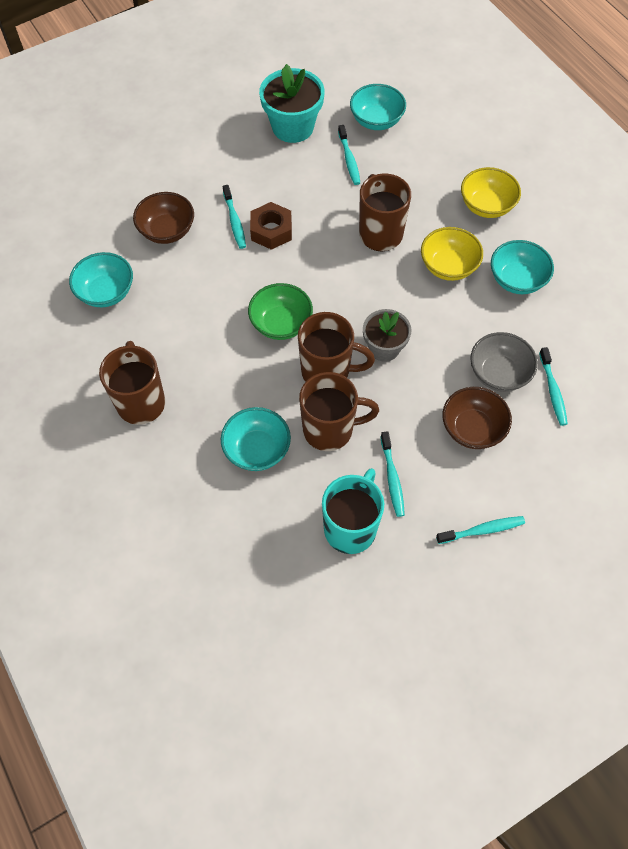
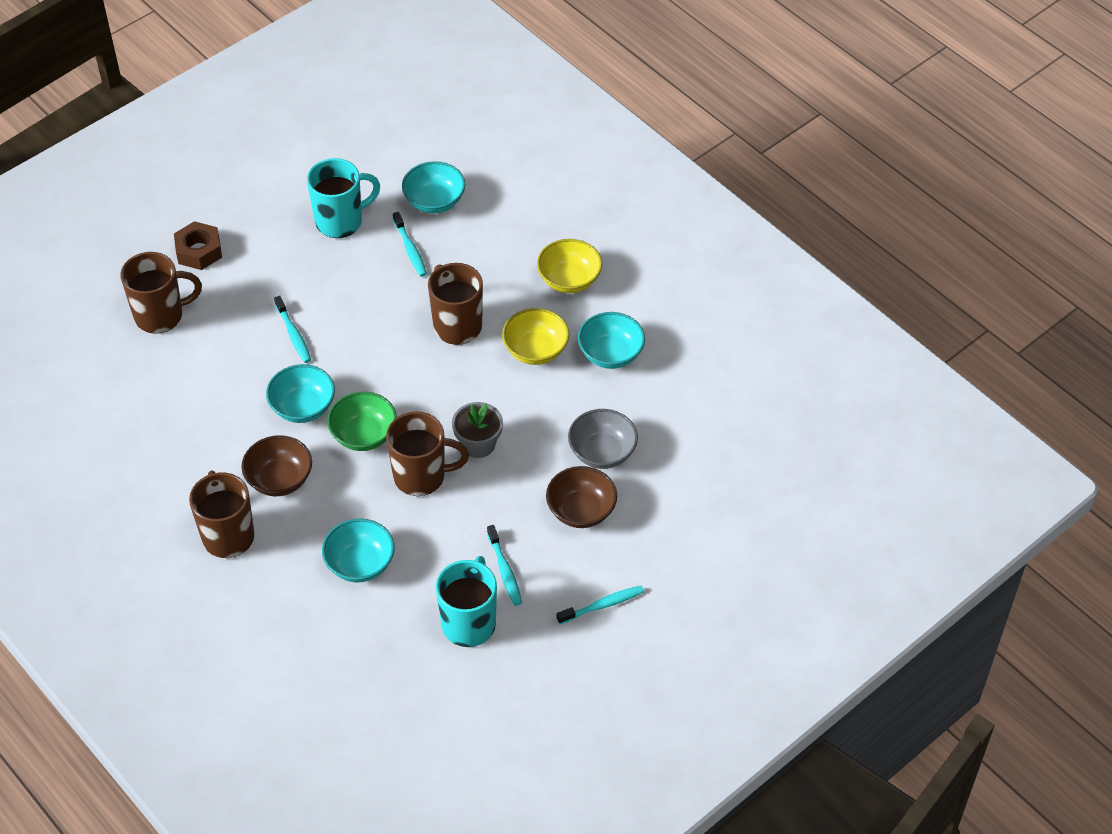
camera: 10 degrees left, 10 degrees down
turquoise bowl [69,252,133,307] -> turquoise bowl moved to [266,364,335,423]
brown bowl [133,192,194,244] -> brown bowl moved to [241,435,312,496]
brown nut [250,202,292,250] -> brown nut moved to [174,221,222,270]
turquoise flower pot [259,64,325,143] -> turquoise mug [307,158,380,238]
brown mug [299,372,379,451] -> brown mug moved to [120,252,202,334]
turquoise toothbrush [539,347,568,426] -> none

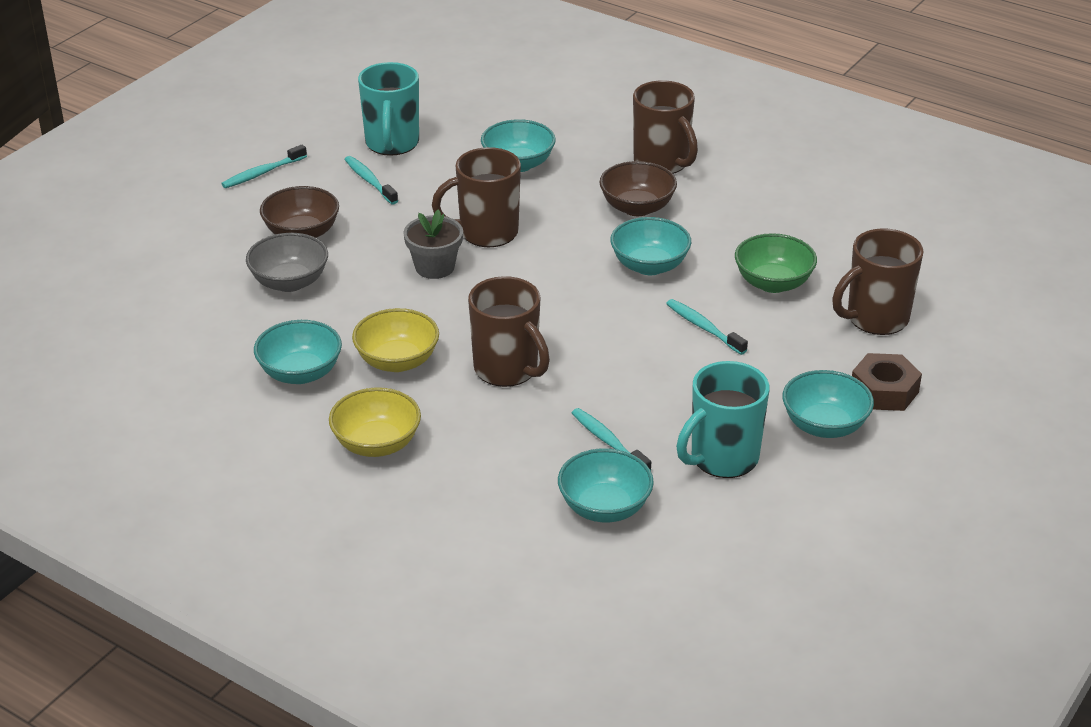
camera: 165 degrees right, 15 degrees down
green bowl [327,392,397,451] -> green bowl moved to [735,233,817,293]
none -> turquoise bowl [782,370,874,438]

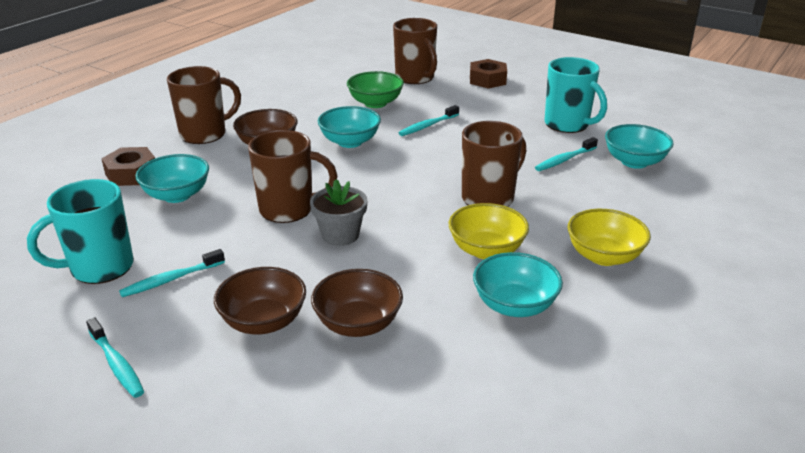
camera: 90 degrees left, 5 degrees down
grey bowl [246,233,328,292] -> brown bowl [311,269,403,337]
turquoise mug [358,62,419,156] -> turquoise mug turned 150 degrees clockwise [27,179,134,284]
brown mug [432,147,521,247] -> brown mug turned 75 degrees counterclockwise [248,130,337,223]
turquoise bowl [782,370,874,438] -> none
none -> brown nut [101,147,155,186]

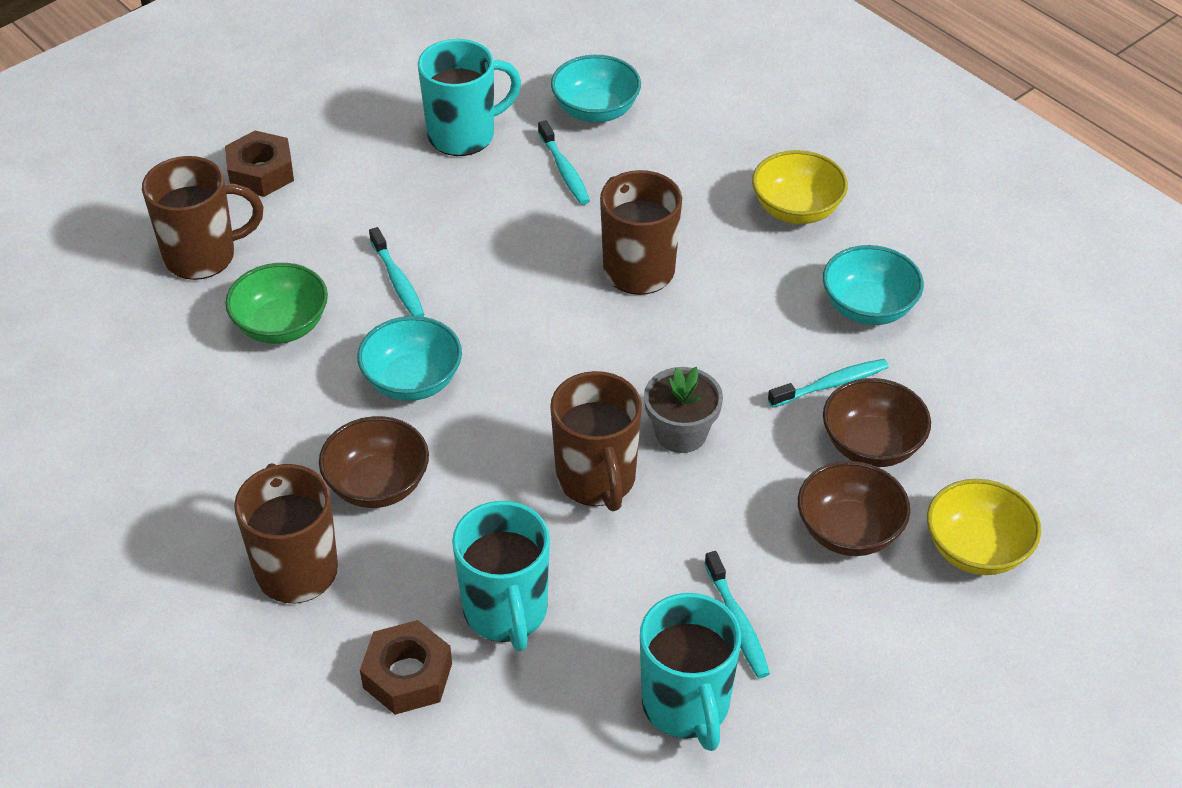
camera: 75 degrees left, 15 degrees up
turquoise toothbrush [86,318,144,398] -> turquoise toothbrush moved to [768,359,889,407]
turquoise bowl [135,154,209,203] -> turquoise mug [452,501,550,651]
brown mug [248,130,337,223] -> brown mug turned 150 degrees clockwise [550,371,642,512]
yellow bowl [449,203,529,259] -> yellow bowl moved to [927,479,1041,575]

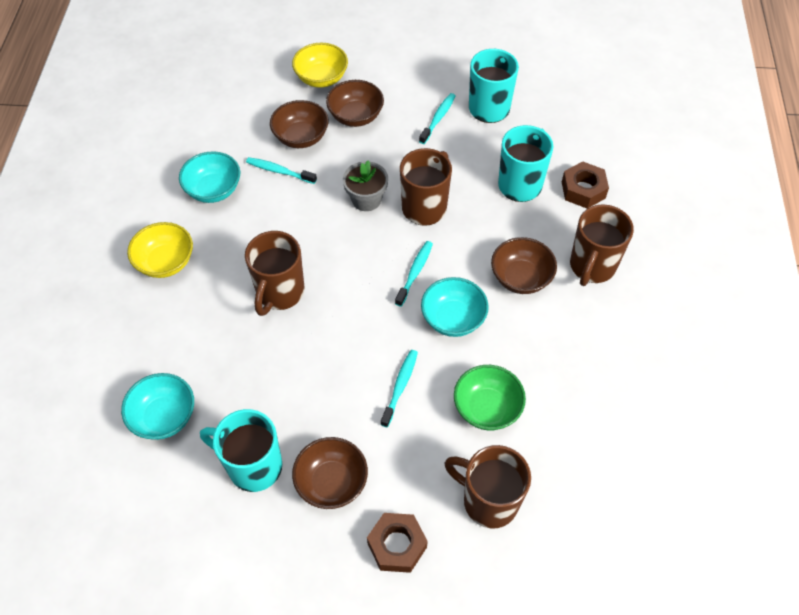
camera: 135 degrees left, 10 degrees up
turquoise toothbrush [538,120,590,205] -> turquoise toothbrush moved to [395,241,433,307]
none -> brown bowl [292,437,368,509]

